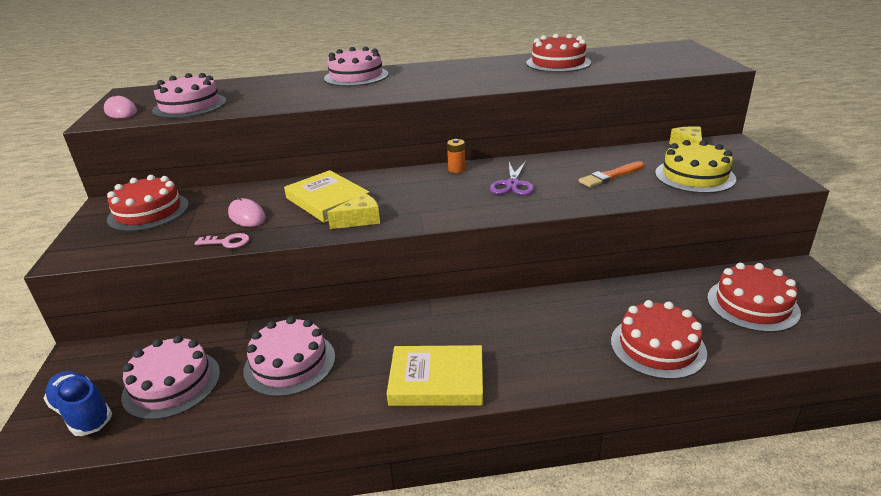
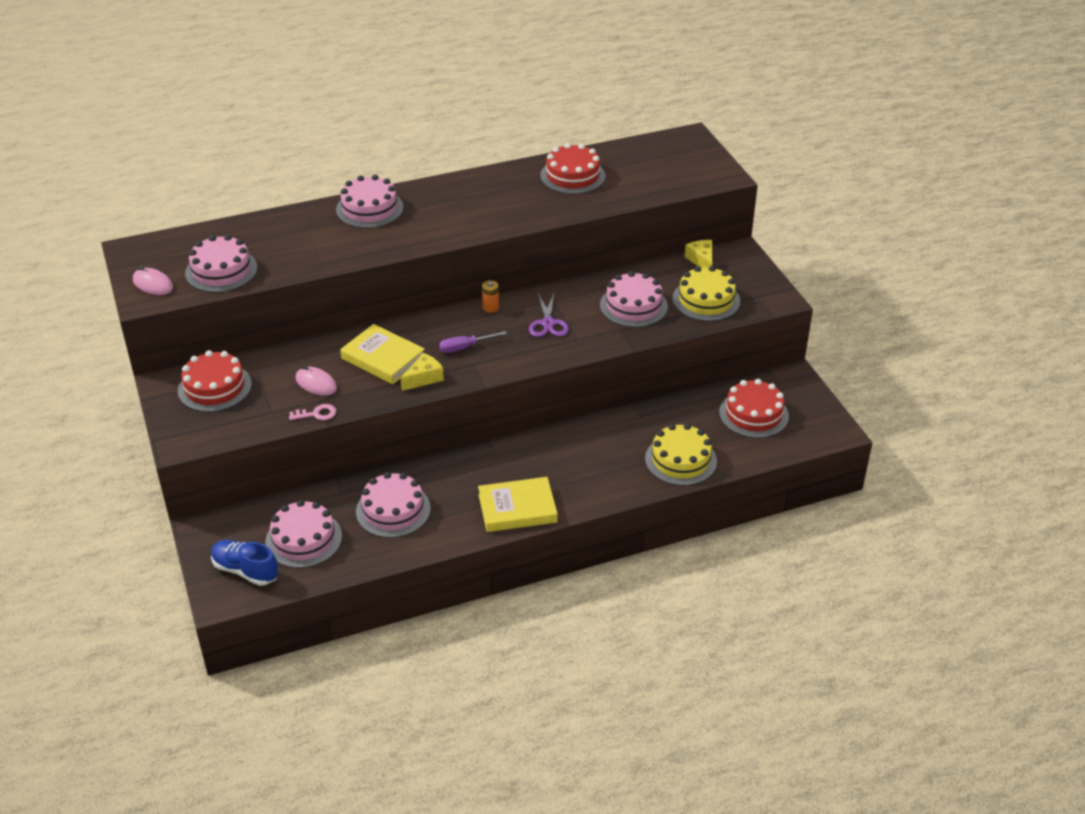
camera: 15 degrees left, 10 degrees up
orange brush [579,161,644,188] -> pink cake [600,271,668,327]
red cake [611,300,707,380] -> yellow cake [645,423,717,486]
none -> purple screwdriver [439,331,507,353]

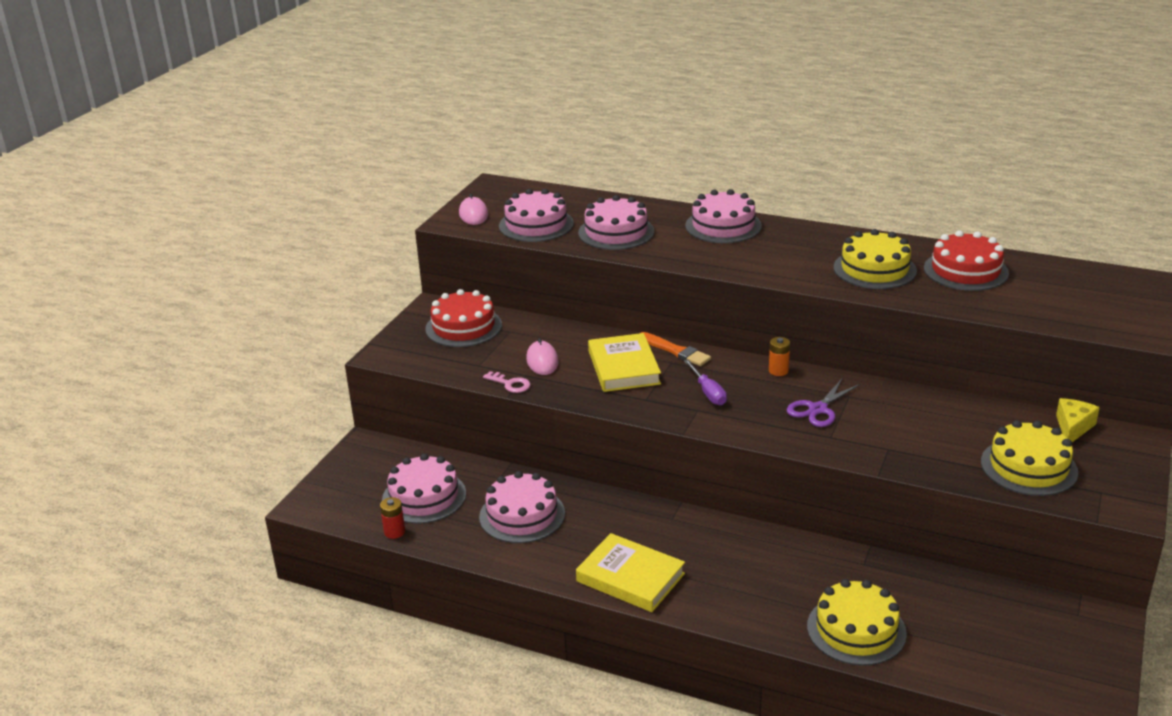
camera: 45 degrees right, 10 degrees down
blue shoe [211,540,279,586] -> none
yellow cheese [401,353,444,391] -> none
purple screwdriver [439,331,507,353] -> purple screwdriver turned 135 degrees counterclockwise [684,360,727,405]
pink cake [600,271,668,327] -> pink cake moved to [578,195,654,250]
red cake [719,379,789,438] -> none
none -> red battery [380,497,405,539]
none -> orange brush [641,332,711,366]
none -> yellow cake [834,229,917,289]

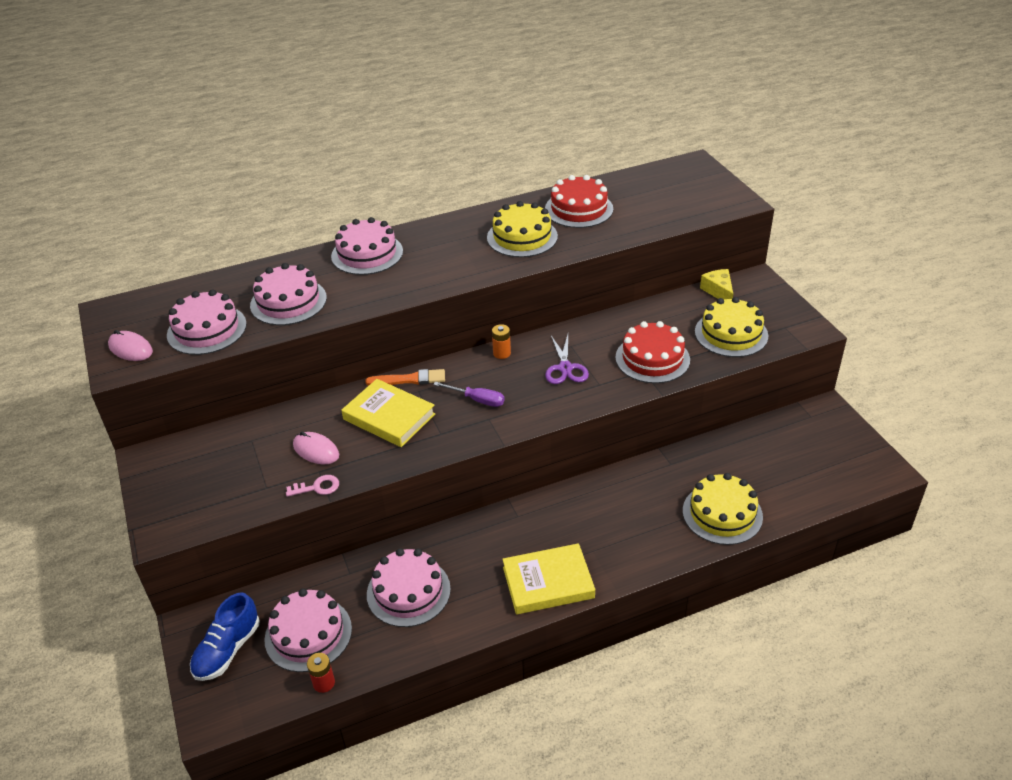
camera: 45 degrees left, 10 degrees up
red cake [425,289,502,347] -> red cake moved to [615,321,690,383]
none -> blue shoe [190,592,259,681]

